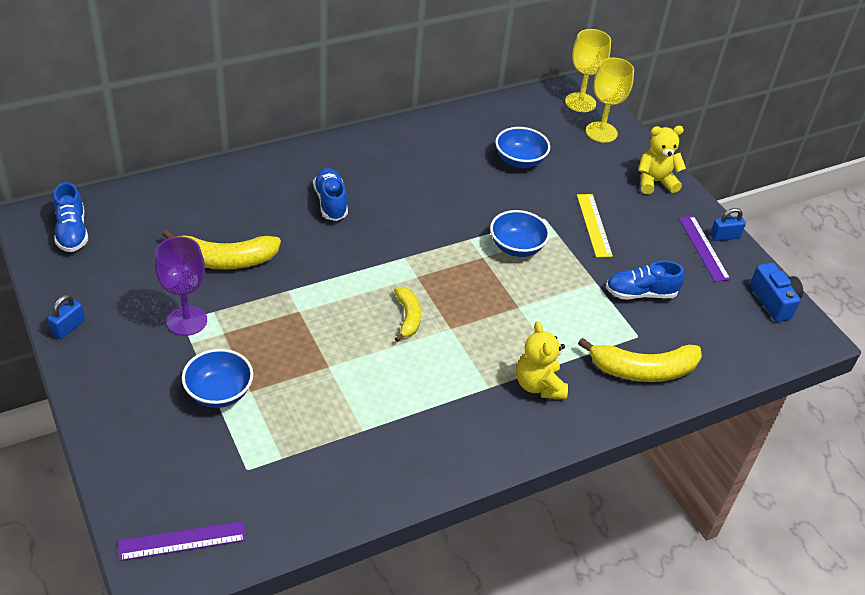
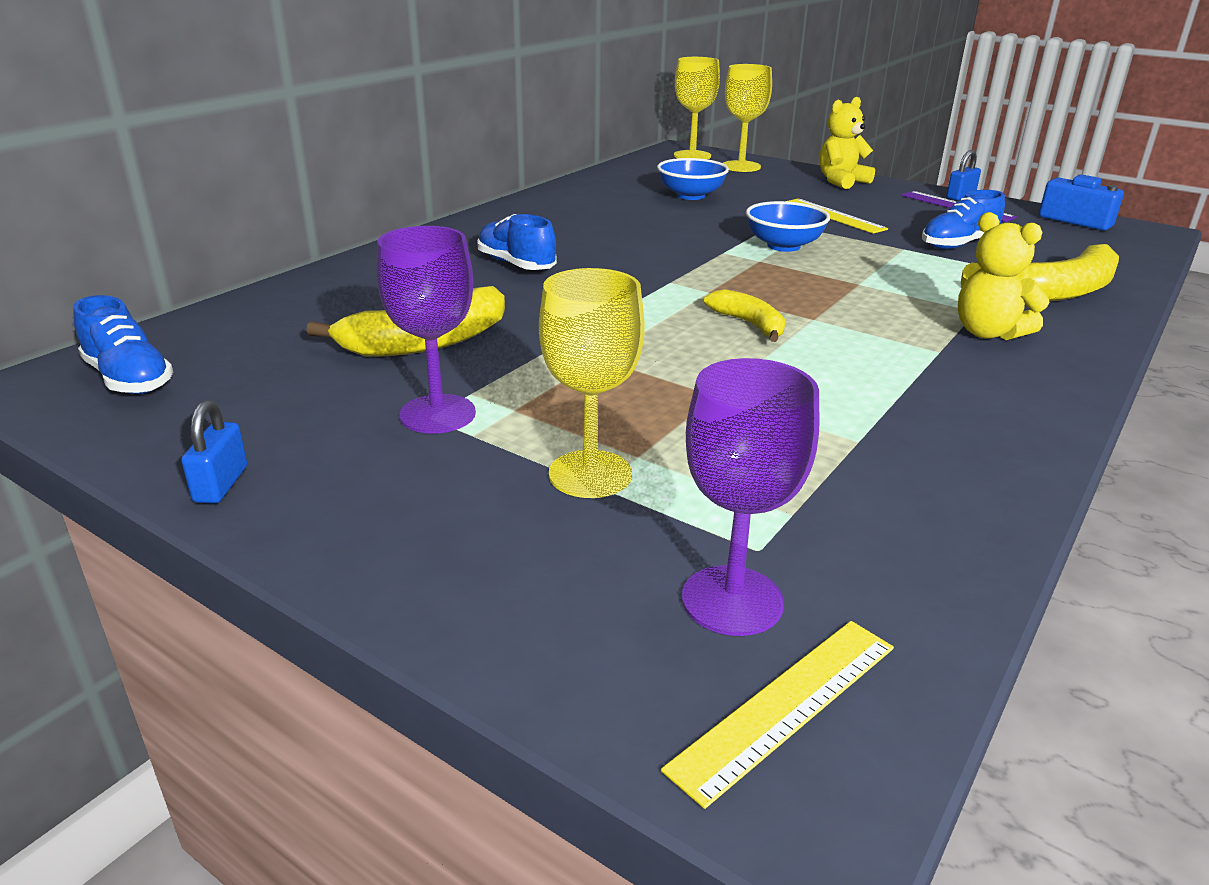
camera: 25 degrees left, 15 degrees down
purple ruler [118,521,246,561] -> yellow ruler [661,621,894,809]
blue bowl [182,349,253,408] -> yellow goblet [539,268,645,498]
none -> purple goblet [682,358,820,636]

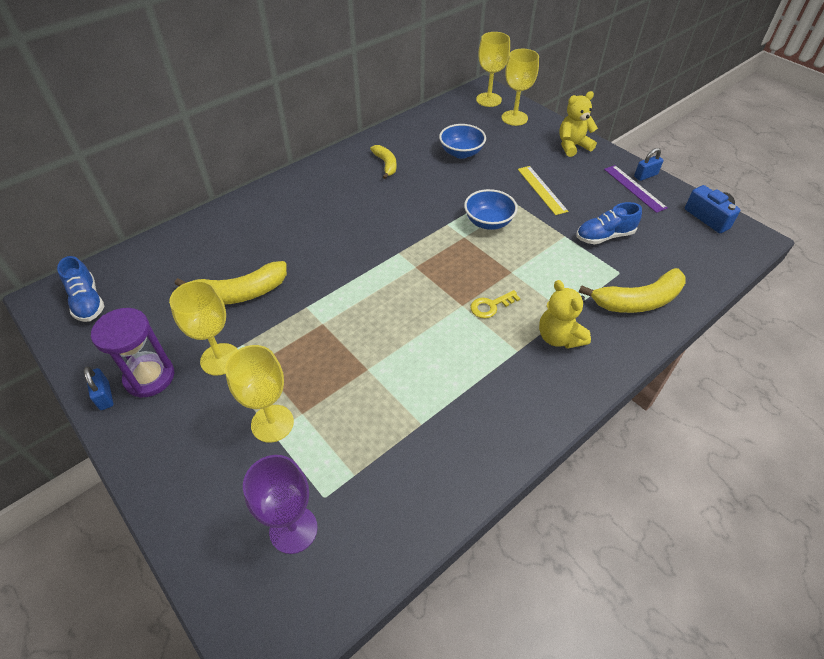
camera: 15 degrees right, 20 degrees up
blue padlock [181,400,247,504] -> blue padlock turned 45 degrees counterclockwise [84,367,113,410]
purple goblet [377,226,476,434] -> yellow goblet [169,280,238,376]
blue shoe [477,214,557,270] -> none
yellow ruler [661,621,894,809] -> none
yellow banana [704,289,785,342] -> yellow banana moved to [370,145,396,179]
none -> purple hourglass [91,308,174,398]
none -> yellow key [470,290,521,318]

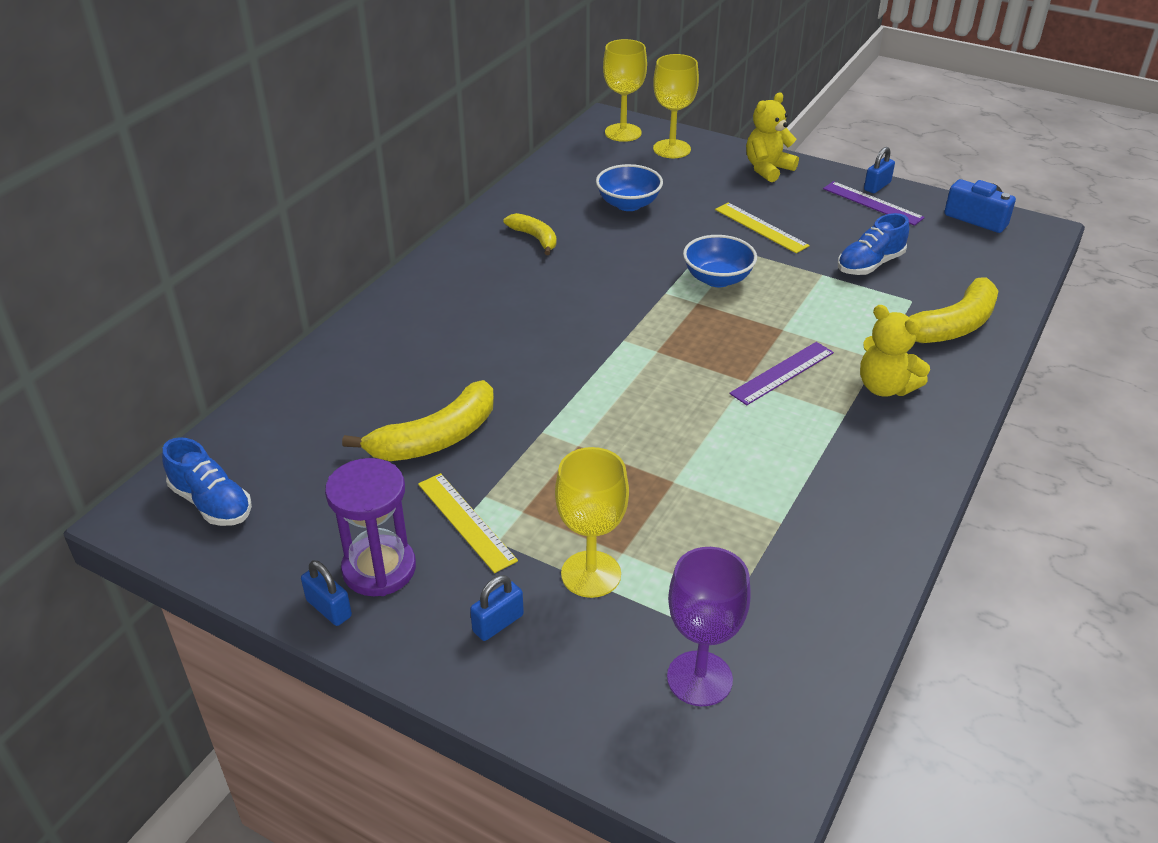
camera: 20 degrees left, 10 degrees down
yellow goblet [169,280,238,376] -> yellow ruler [418,473,518,573]
yellow key [470,290,521,318] -> purple ruler [729,342,834,405]
none -> blue padlock [470,575,524,641]

